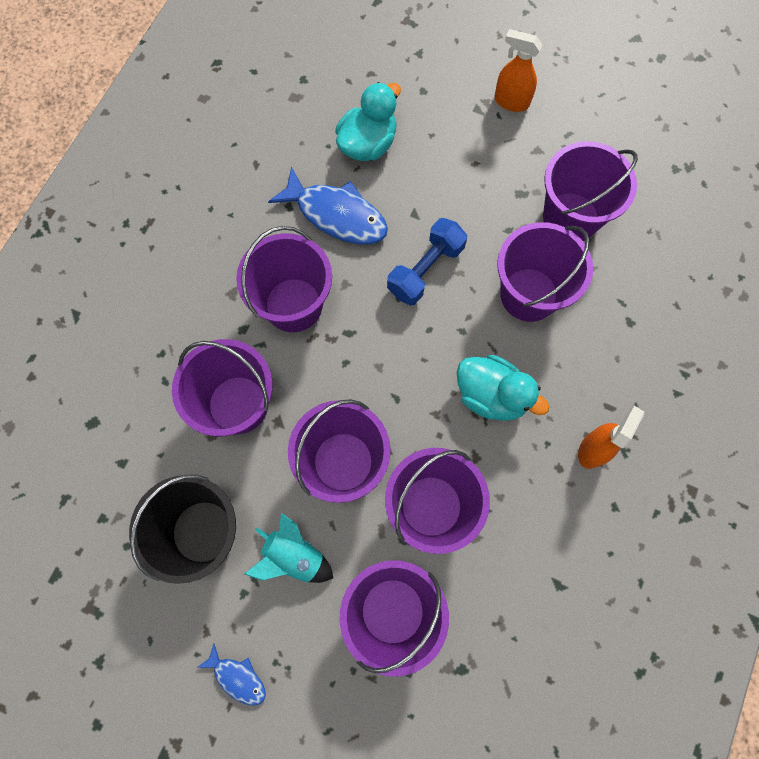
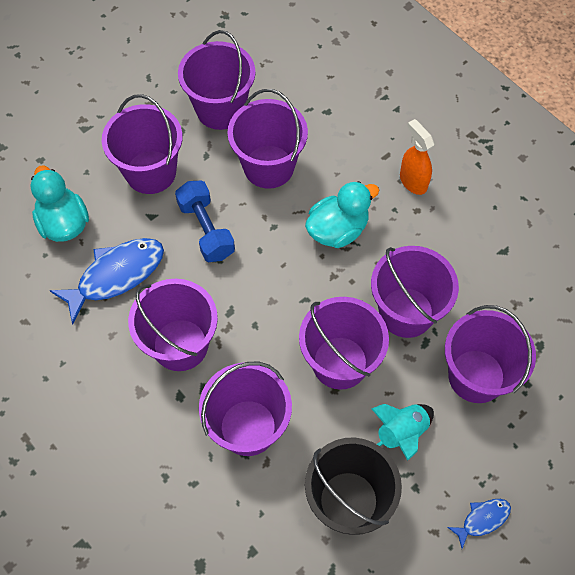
camera: 65 degrees left, 10 degrees down
orange spray bottle [494,29,542,112] -> none
none -> purple bucket [102,94,183,194]

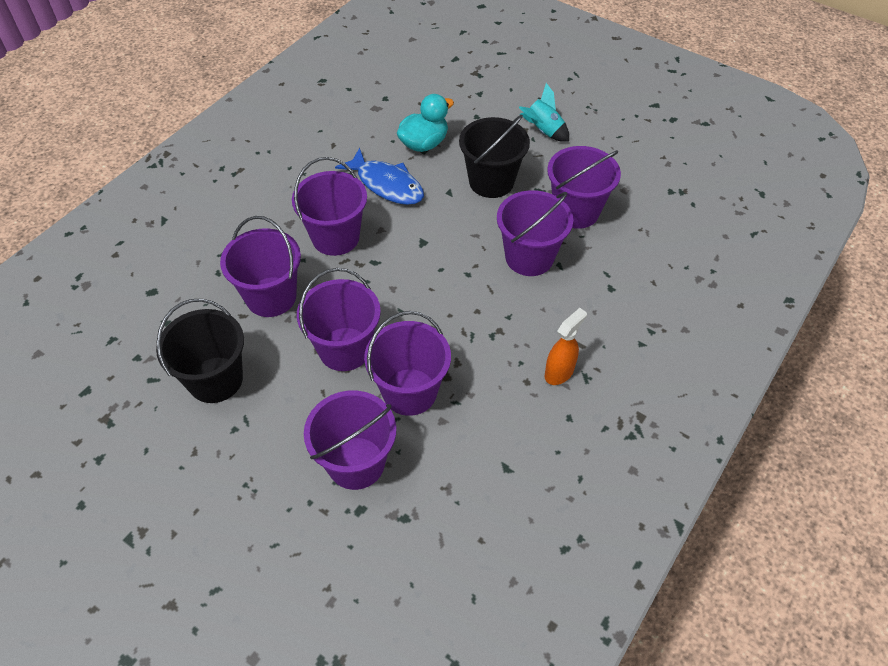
camera: 75 degrees right, 10 degrees down
purple bucket [102,94,183,194] -> black bucket [459,115,530,198]
blue dumbbell [175,181,235,262] -> none
turquoise duck [305,181,379,248] -> none
turquoise rocket [371,404,434,461] -> turquoise rocket moved to [519,83,569,142]
blue fish [447,499,511,549] -> none

